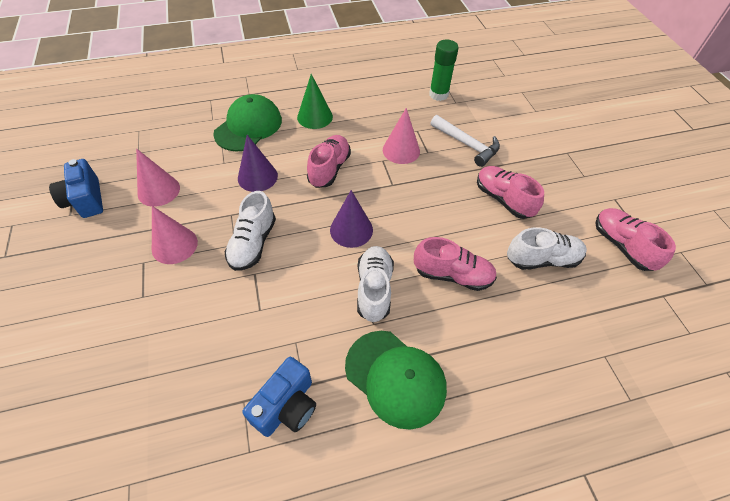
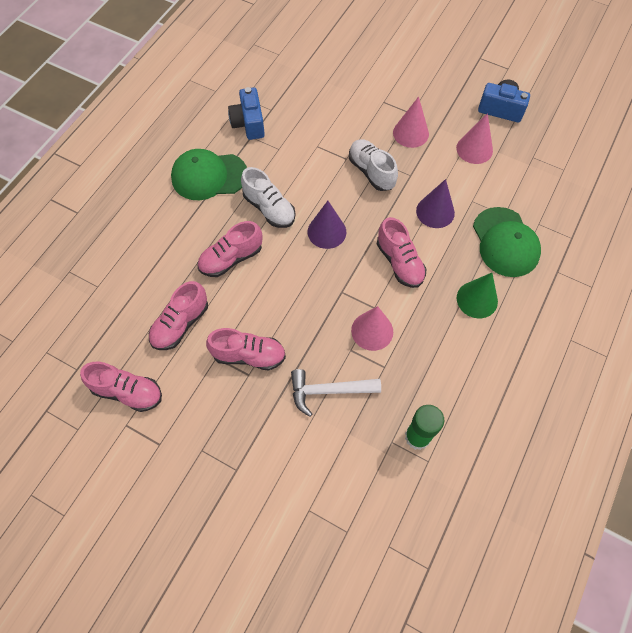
camera: 135 degrees right, 10 degrees up
white shoe [507,227,587,270] -> pink shoe [149,281,208,350]

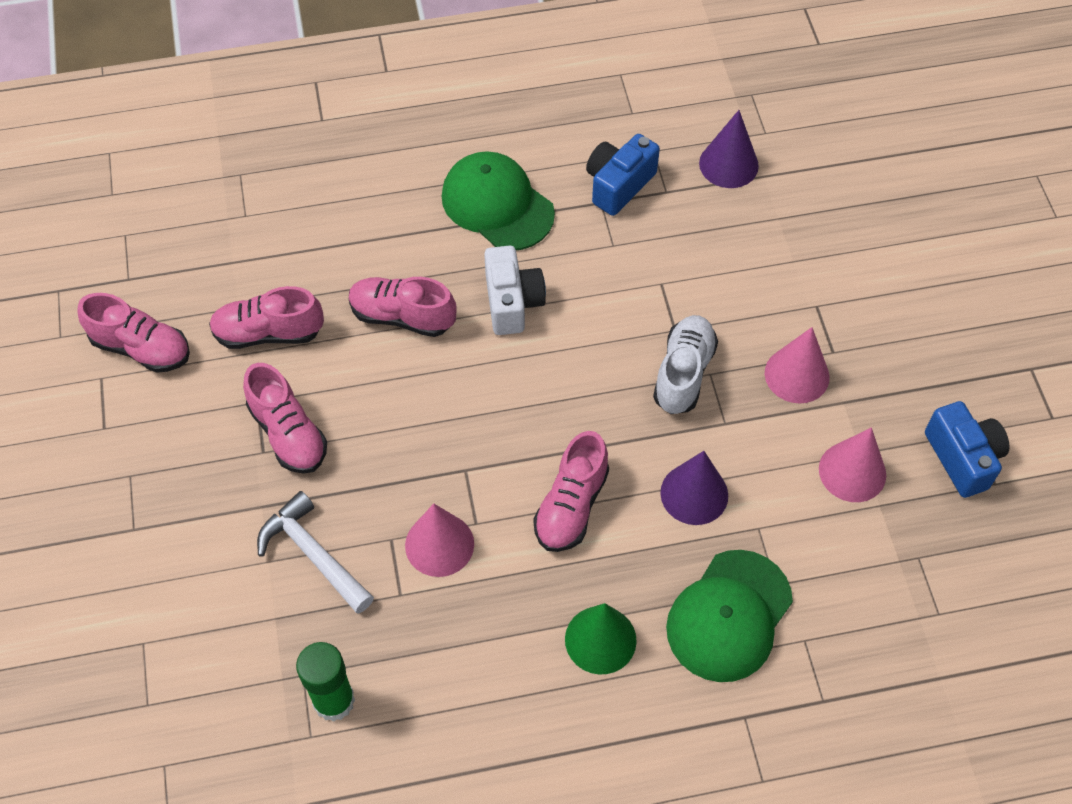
camera: 50 degrees right, 5 degrees down
pink shoe [80,362,162,412] -> pink shoe turned 45 degrees counterclockwise [77,293,190,373]
white shoe [241,167,296,228] -> white camera [484,246,546,335]
purple cone [308,201,346,249] -> purple cone moved to [699,110,759,188]

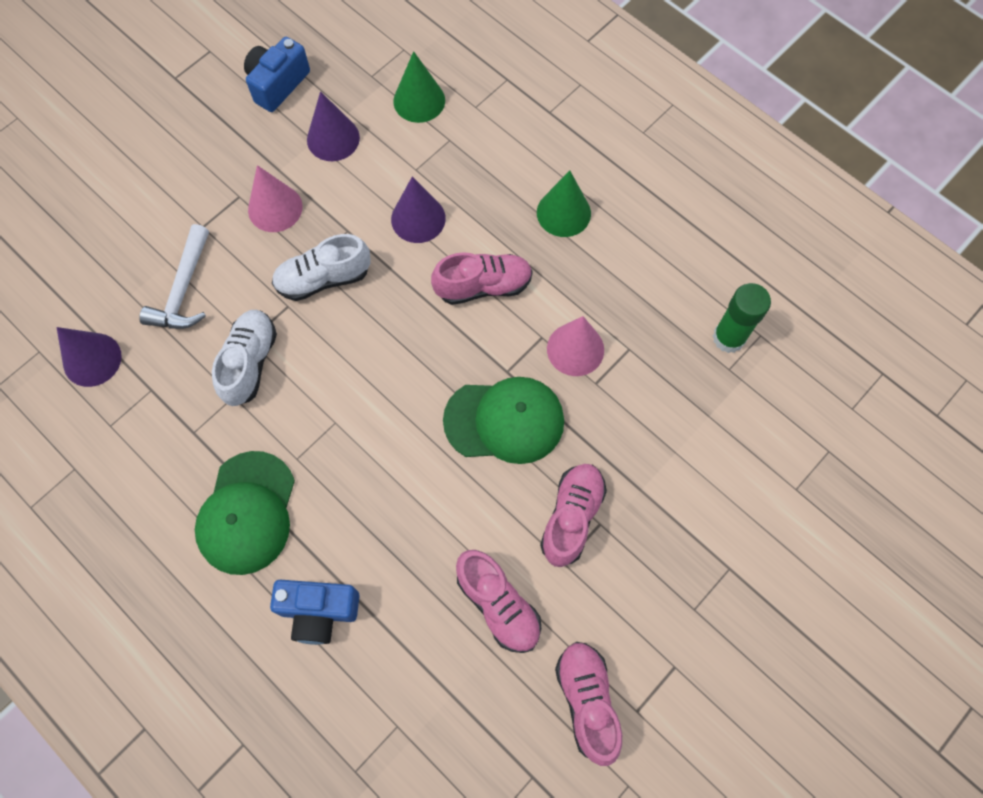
camera: 125 degrees left, 10 degrees up
white hammer [257,491,374,614] -> white hammer moved to [139,224,209,329]
pink shoe [349,277,457,337] -> none
white camera [484,246,546,335] -> none
blue camera [586,134,660,216] -> blue camera moved to [270,580,359,645]
green cap [666,550,793,682] -> green cap moved to [443,377,564,464]
pink cone [819,428,886,502] -> purple cone [307,91,360,161]
none -> white shoe [212,310,277,406]
none -> green cone [393,51,445,123]

